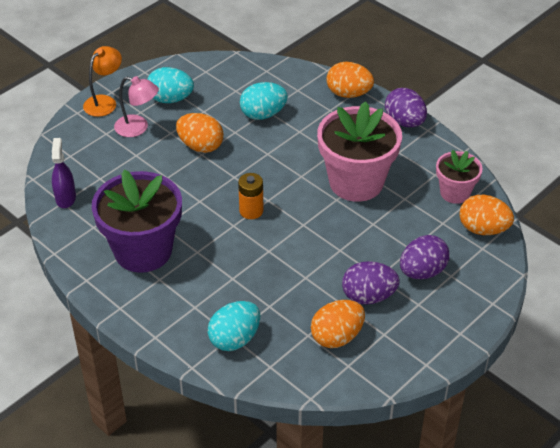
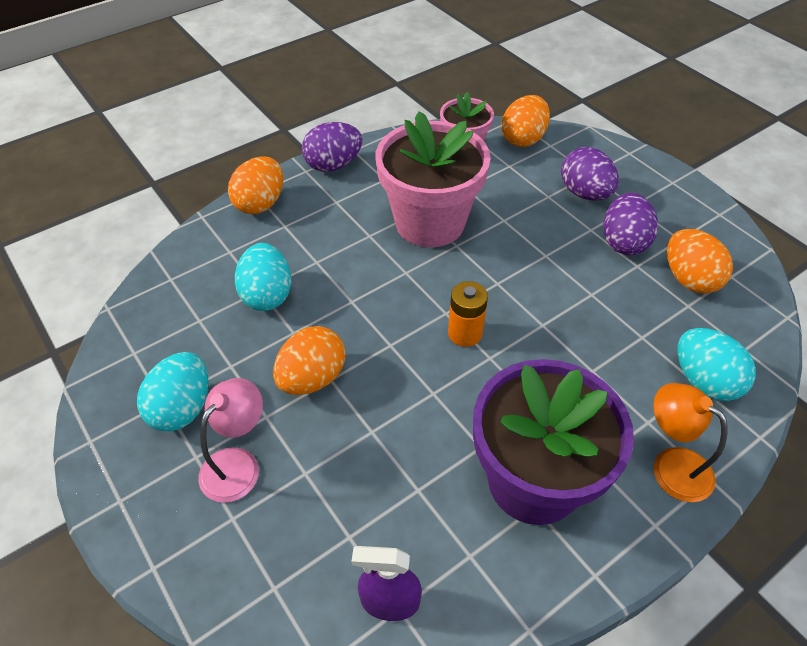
camera: 80 degrees left, 5 degrees up
orange lamp [83,46,122,117] -> orange lamp moved to [653,383,728,502]

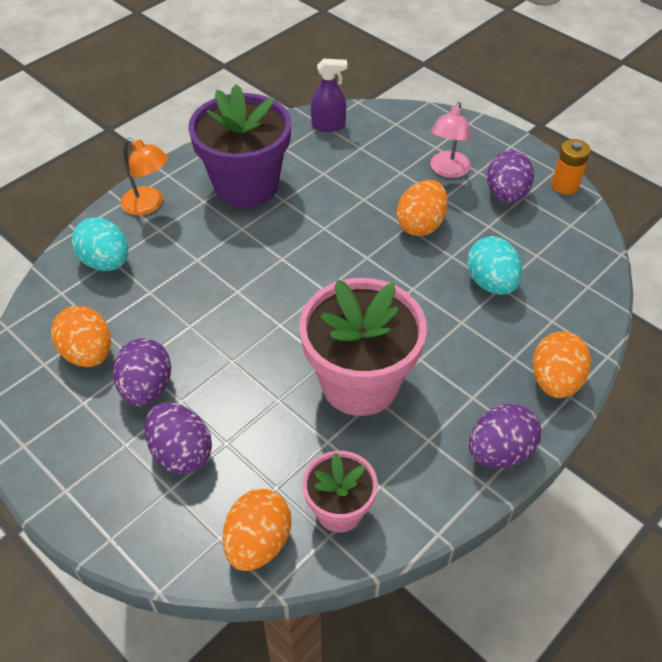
camera: 170 degrees right, 0 degrees up
turquoise egg [137,352,208,431] -> purple egg [487,150,534,203]
orange battery [448,281,488,347] -> orange battery moved to [552,139,591,195]

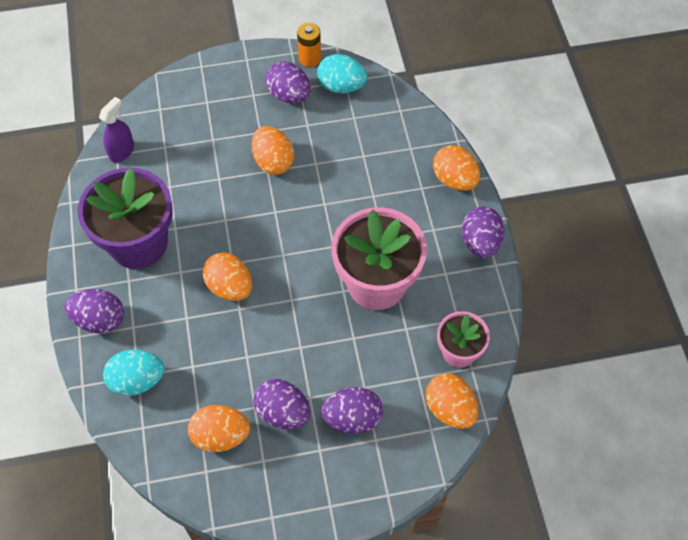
camera: 55 degrees left, 10 degrees up
orange lamp [121,138,169,215] -> purple egg [65,289,124,333]
pink lamp [430,102,471,178] -> none
turquoise egg [467,236,522,295] -> turquoise egg moved to [317,54,367,93]
none -> orange egg [203,252,252,301]

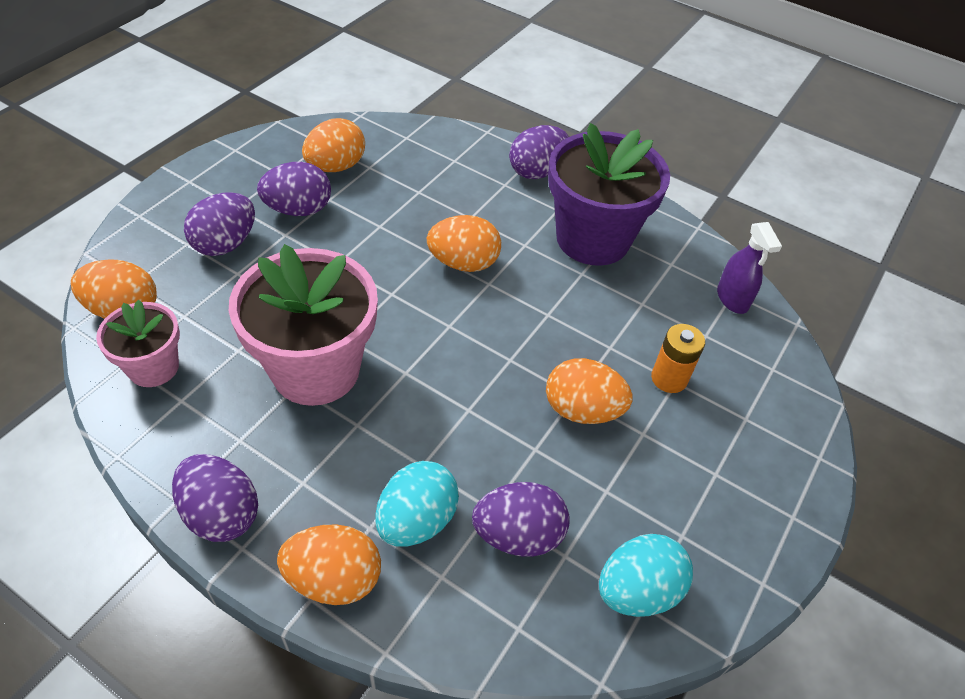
camera: 130 degrees right, 10 degrees down
turquoise egg [103,350,164,396] -> turquoise egg moved to [375,461,459,547]
purple egg [266,62,311,103] -> purple egg moved to [472,482,570,557]
orange battery [297,23,321,67] -> orange battery moved to [651,324,705,393]

